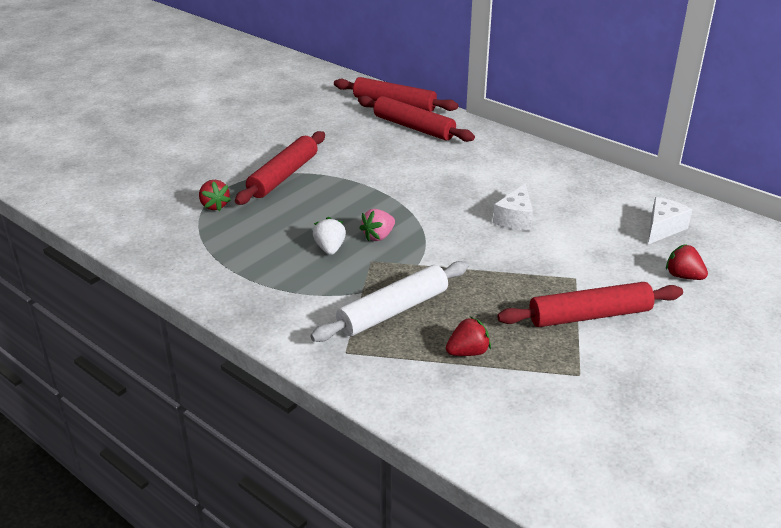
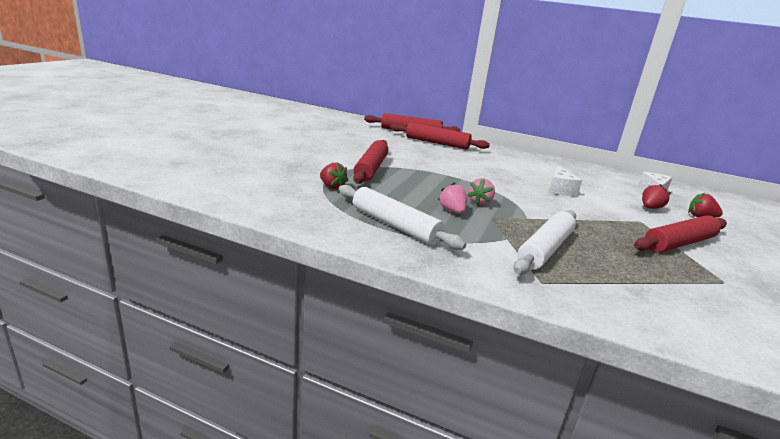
camera: 20 degrees left, 10 degrees down
white strawberry [313,217,346,255] -> pink strawberry [438,183,467,214]
red strawberry [446,317,491,356] -> red strawberry moved to [642,184,671,209]
none -> white rolling pin [339,185,466,250]

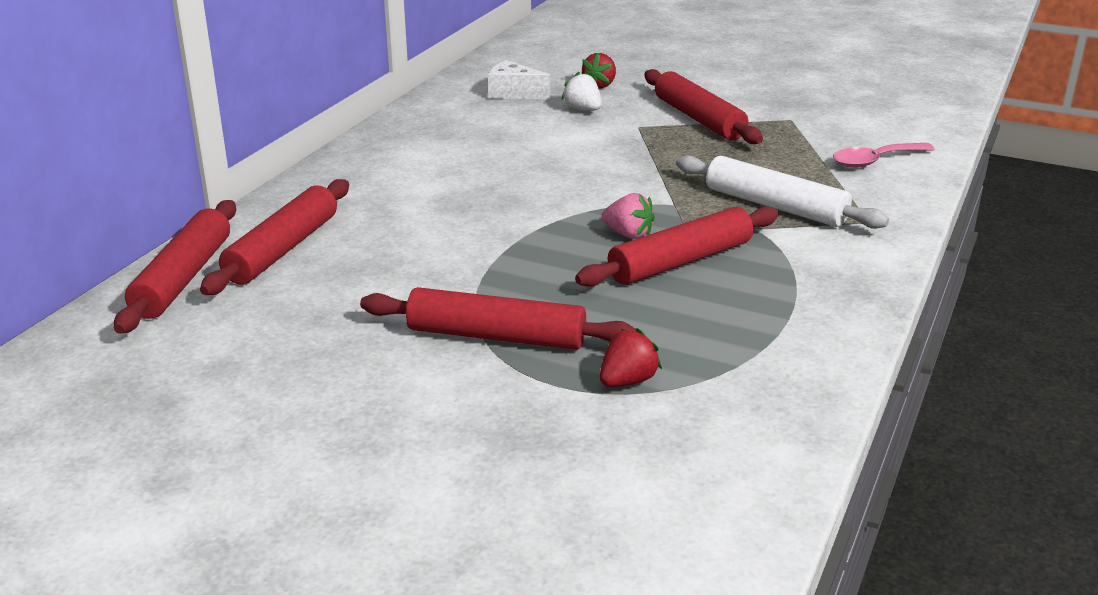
camera: 85 degrees left, 5 degrees up
white rolling pin [339,185,466,250] -> none
pink strawberry [438,183,467,214] -> red rolling pin [575,206,779,287]
white cheese [549,166,582,196] -> none
red strawberry [642,184,671,209] -> white strawberry [561,72,602,111]
none -> pink spoon [833,143,935,168]

